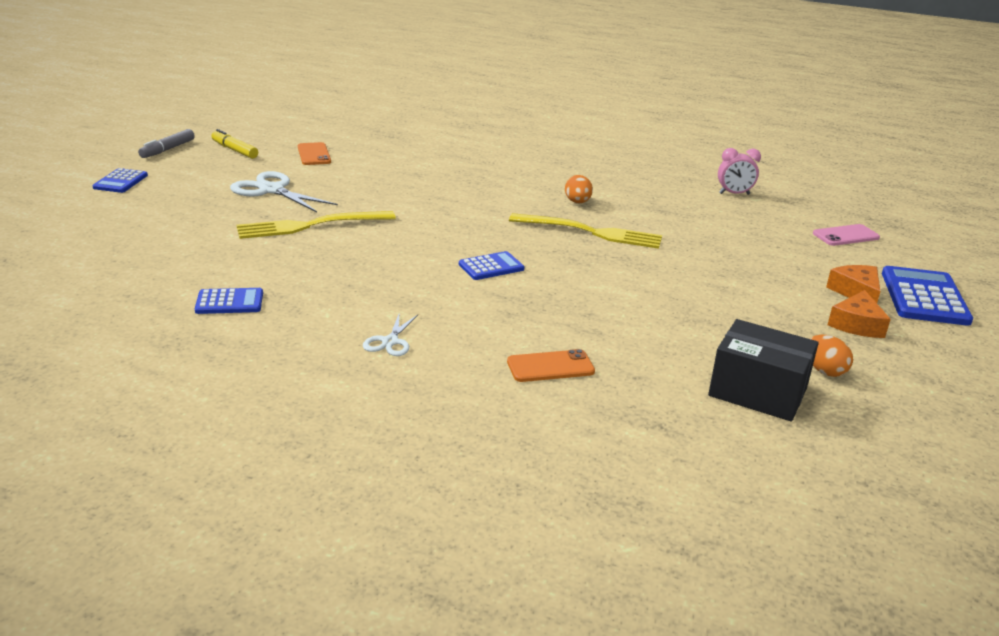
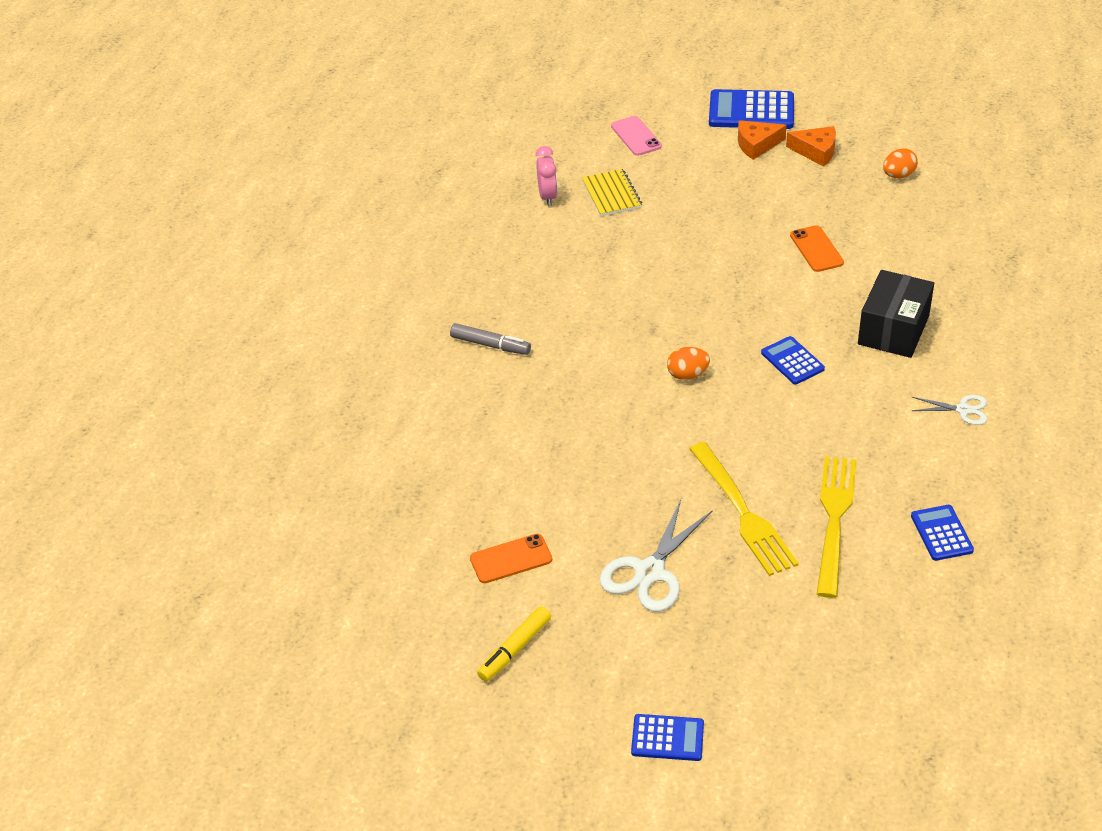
camera: 90 degrees left, 15 degrees up
grey marker [138,129,195,158] -> grey marker moved to [450,323,531,355]
orange phone [507,349,595,382] -> orange phone moved to [790,225,844,272]
yellow fork [509,213,662,249] -> yellow fork moved to [817,456,856,598]
orange egg [565,175,593,203] -> orange egg moved to [667,347,710,380]
black box [708,319,819,422] -> black box moved to [858,270,934,358]
none -> yellow notebook [582,169,642,216]

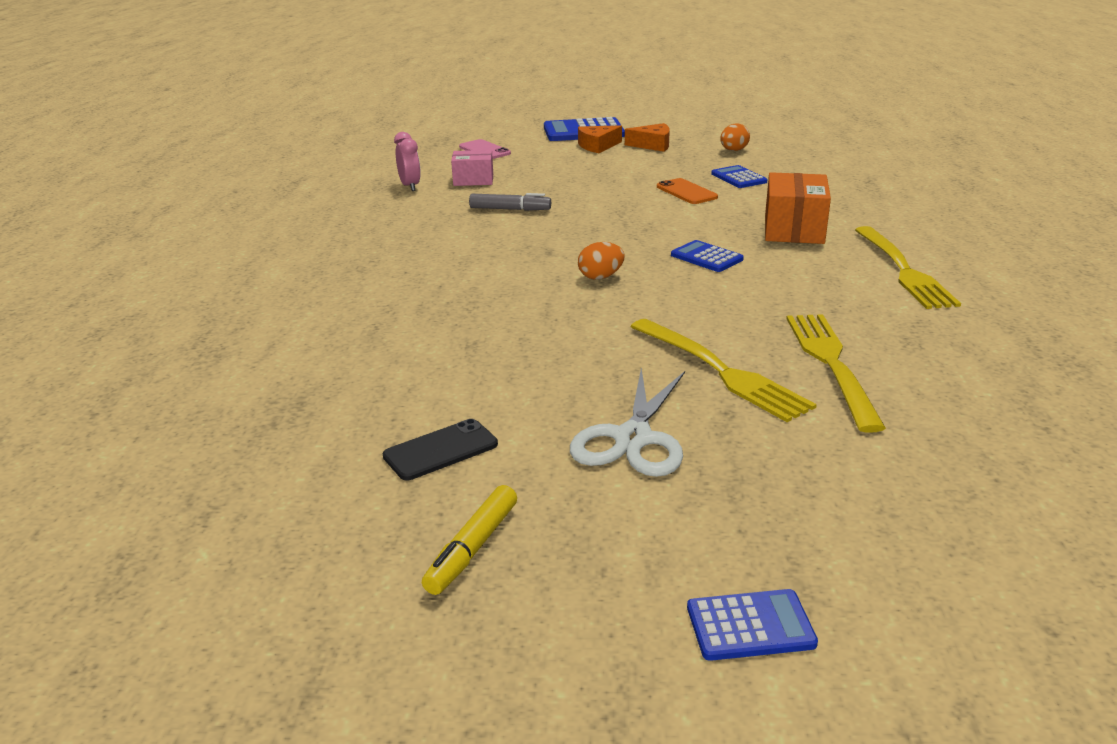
camera: 15 degrees left, 15 degrees down
grey marker [450,323,531,355] -> grey marker moved to [469,193,551,211]
orange phone [470,534,552,583] -> black phone [383,419,498,480]
yellow notebook [582,169,642,216] -> pink box [451,150,493,186]
black box [858,270,934,358] -> orange box [765,172,831,244]
blue calculator [911,505,974,561] -> blue calculator moved to [711,165,767,188]
white scissors [912,395,987,425] -> yellow fork [855,226,961,309]

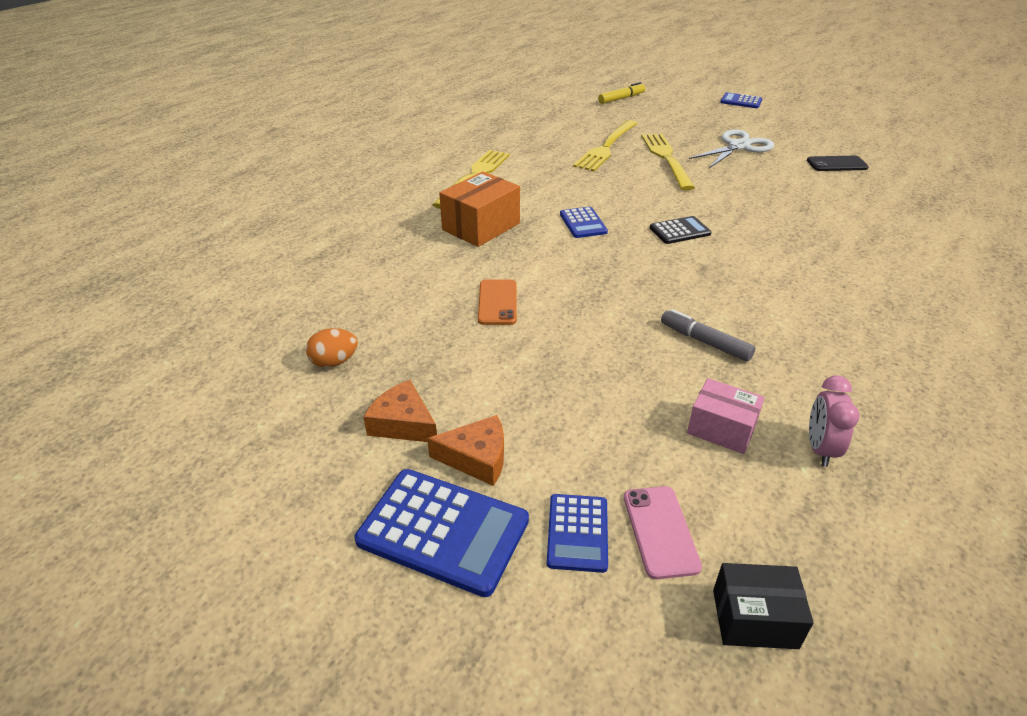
camera: 150 degrees left, 10 degrees up
yellow marker [422,485,517,595] -> yellow marker moved to [598,82,645,104]
orange egg [578,242,625,279] -> black calculator [650,216,712,244]
blue calculator [711,165,767,188] -> blue calculator moved to [547,494,608,573]
none -> black box [713,563,814,649]

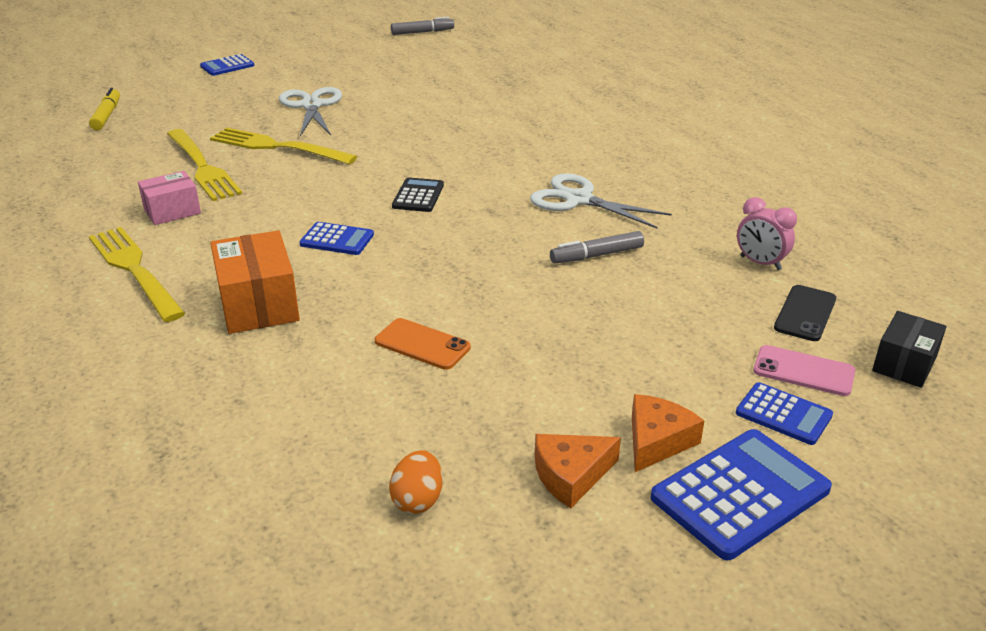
camera: 60 degrees left, 5 degrees down
pink box [687,378,765,454] -> pink box moved to [138,171,201,225]
black phone [807,156,869,171] -> black phone moved to [774,285,836,341]
none -> grey marker [391,17,454,35]
none -> white scissors [530,173,672,228]

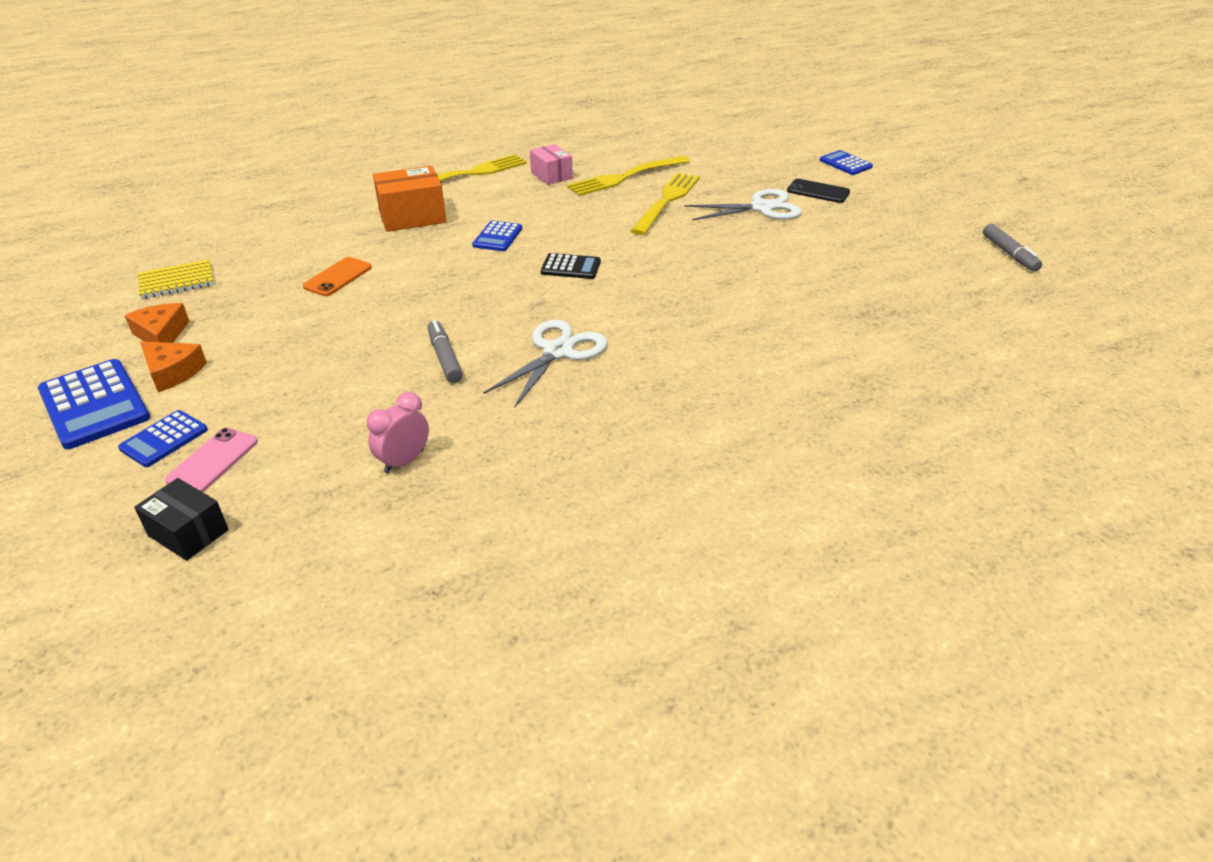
camera: 90 degrees right, 5 degrees up
yellow marker [89,88,120,130] -> none
orange egg [389,450,443,514] -> yellow notebook [138,259,214,299]
black phone [774,285,836,341] -> black phone moved to [787,179,850,203]

